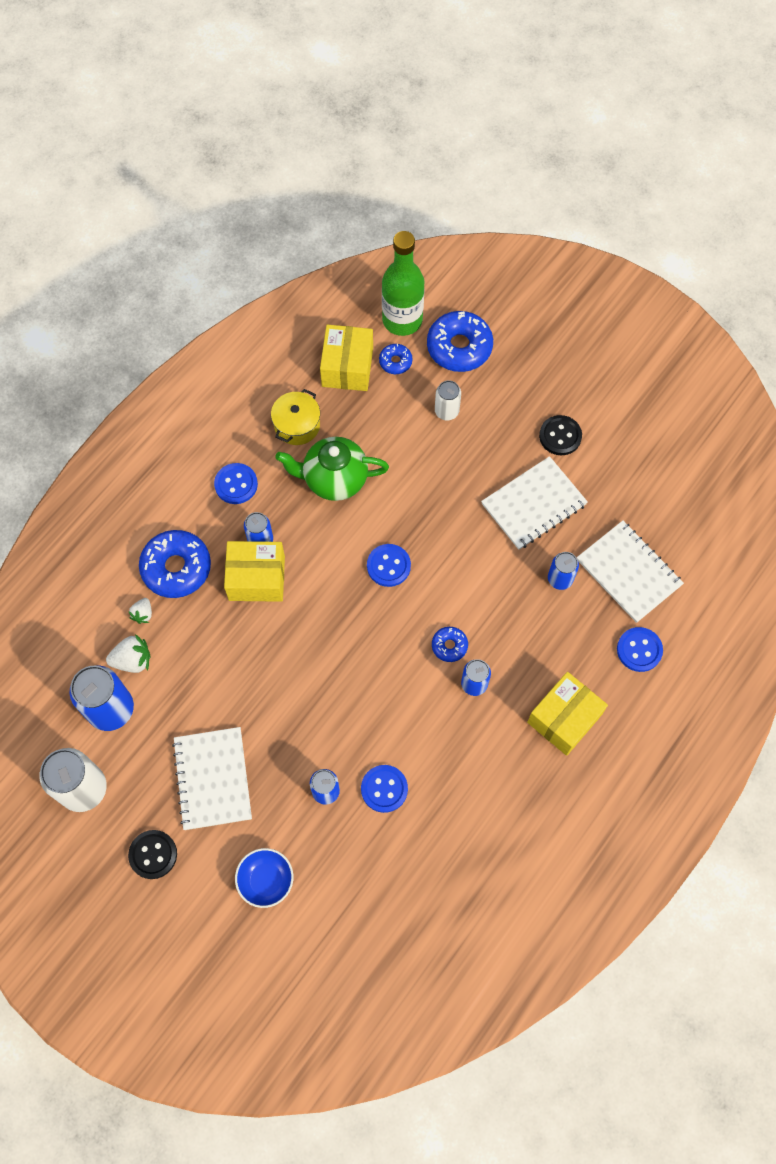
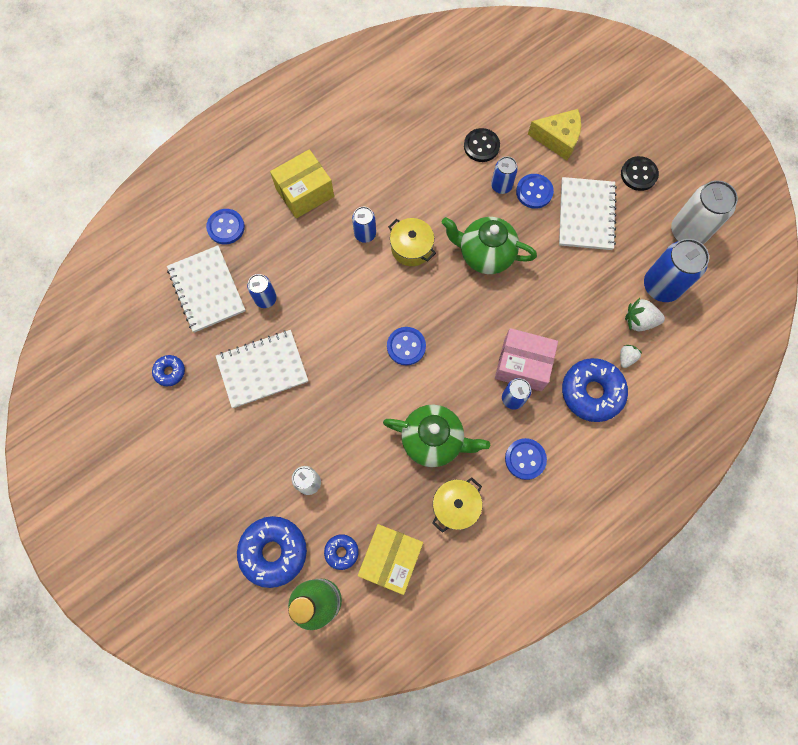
camera: 165 degrees left, 5 degrees up
yellow box [224,541,285,602] -> pink box [495,328,558,391]
blue bowl [235,848,293,908] -> yellow cheese [528,109,581,160]
blue button [361,765,408,813] -> blue button moved to [516,174,554,209]
blue donut [432,627,468,662] -> blue donut moved to [152,355,185,386]
black button [539,415,582,455] -> black button moved to [464,128,500,162]
none -> yellow pot [388,218,436,266]
none -> green teapot [442,217,537,274]

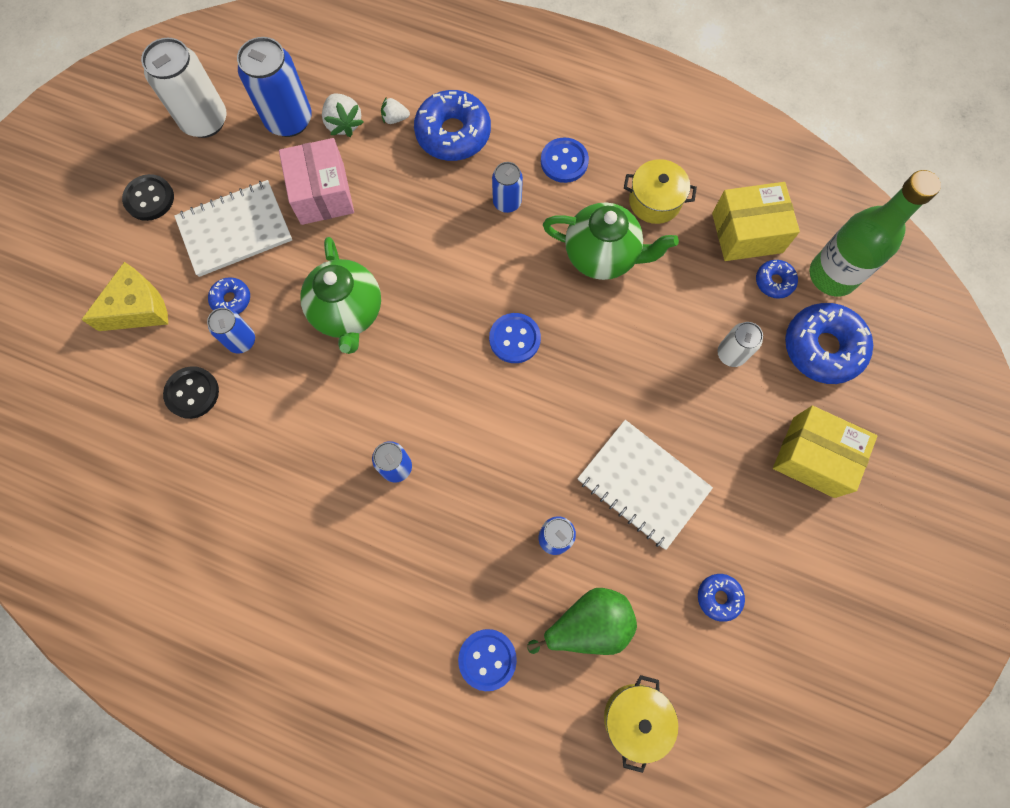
camera: 120 degrees left, 0 degrees up
white notebook [167,245,246,333] -> green pear [527,588,637,655]
yellow box [270,149,334,218] -> yellow box moved to [773,406,877,498]
green teapot [383,405,490,467] -> green teapot turned 120 degrees clockwise [543,202,679,280]
yellow pot [388,218,436,266] -> yellow pot moved to [604,675,678,773]
pink box [495,328,558,391] -> pink box moved to [279,138,354,225]
blue button [516,174,554,209] -> blue donut [208,277,250,314]
yellow cheese [528,109,581,160] -> yellow cheese turned 75 degrees clockwise [81,262,168,331]

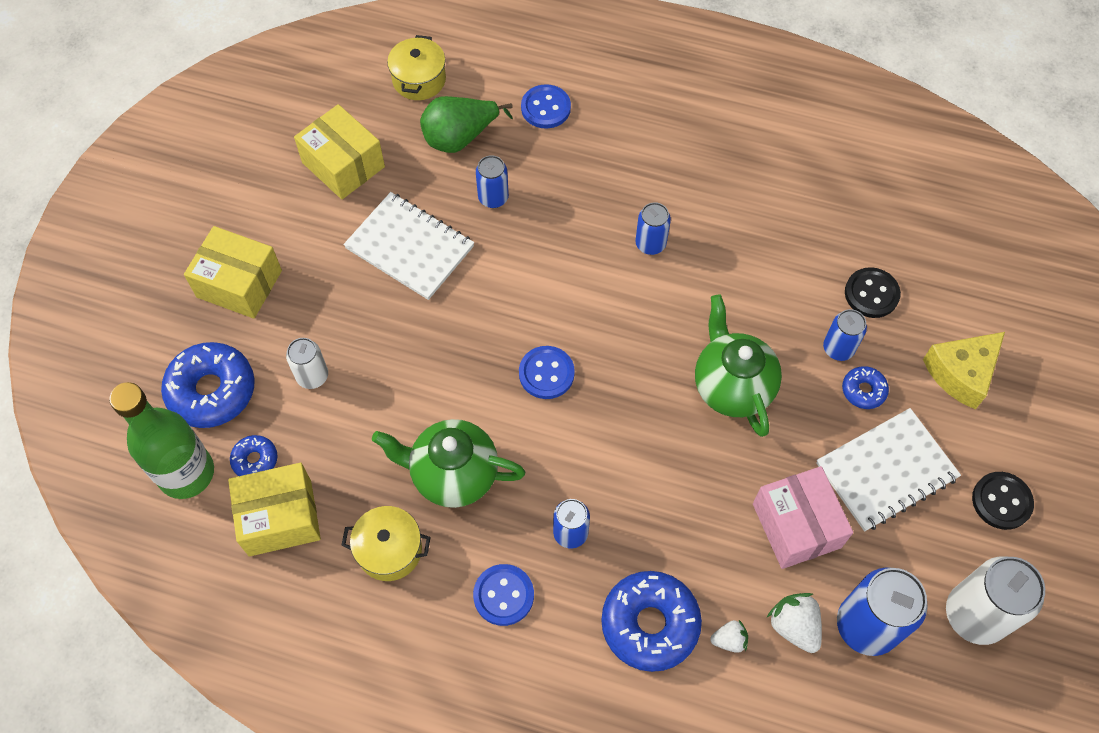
camera: 175 degrees right, 10 degrees down
blue donut [698,574,745,622] -> yellow box [294,104,385,199]

